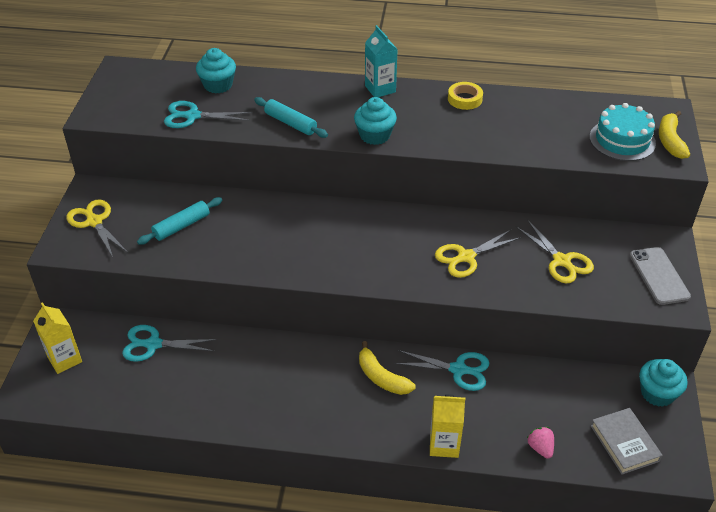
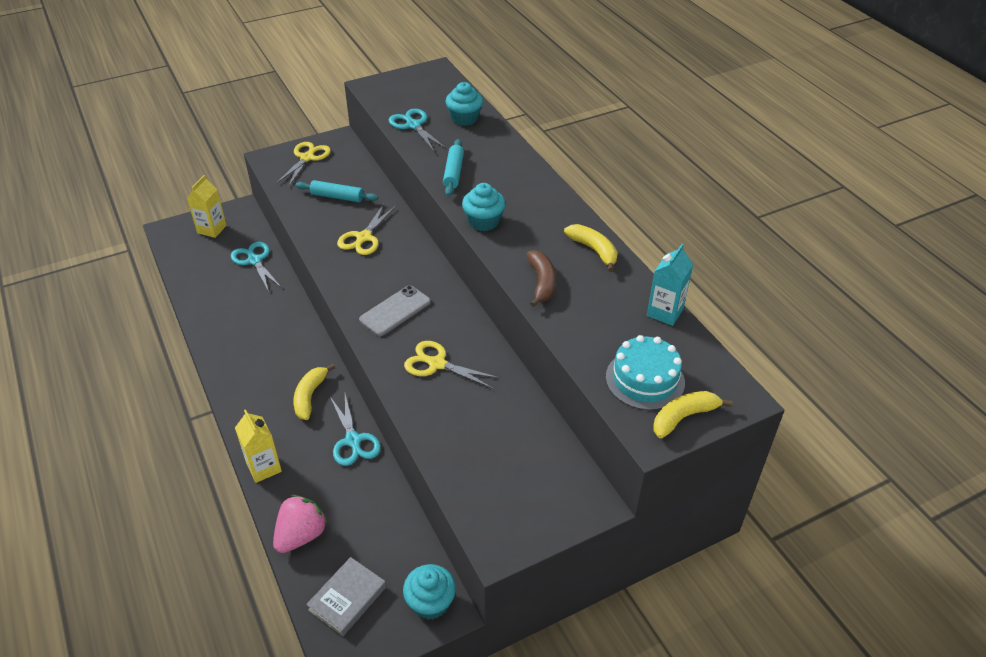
camera: 55 degrees right, 0 degrees up
turquoise carton [365,25,398,97] -> turquoise carton moved to [647,244,693,326]
yellow tape [448,82,483,110] -> yellow banana [564,224,618,272]
yellow scissors [516,221,594,284] -> yellow scissors moved to [337,204,396,255]
pink strawberry [527,427,554,459] -> pink strawberry [273,495,328,553], size x1.80
grey phone [630,247,691,305] -> grey phone moved to [359,285,431,336]
none -> brown banana [526,250,556,307]

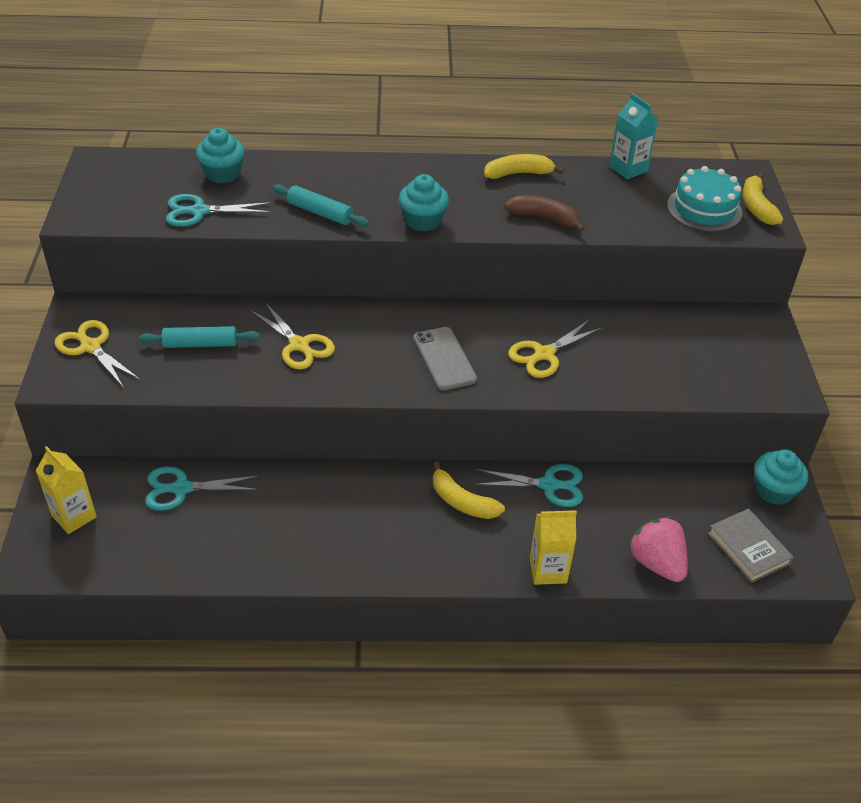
camera: 65 degrees left, 0 degrees up
turquoise rolling pin [296,180,378,202] -> turquoise rolling pin turned 45 degrees clockwise [139,326,260,348]

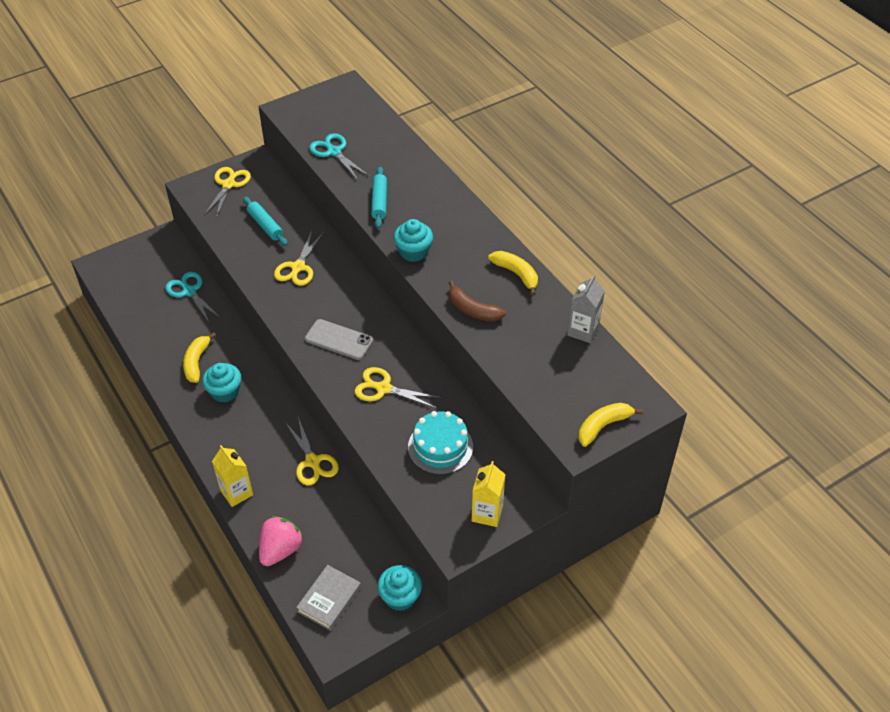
camera: 60 degrees right, 5 degrees up
yellow carton [36,446,97,534] -> yellow carton moved to [472,461,506,527]
turquoise cupcake [196,128,245,183] -> turquoise cupcake moved to [202,363,241,403]
grey phone [413,327,477,390] -> grey phone turned 75 degrees clockwise [305,319,373,360]
yellow banana [433,462,505,519] -> yellow banana moved to [183,332,216,383]
turquoise scissors [474,464,583,507] -> yellow scissors [285,417,339,485]
brown banana [504,195,585,232] -> brown banana turned 135 degrees clockwise [449,280,506,322]
turquoise carton [609,93,658,179] -> grey carton [567,275,605,343]
turquoise cake [667,166,742,232] -> turquoise cake moved to [408,411,473,474]

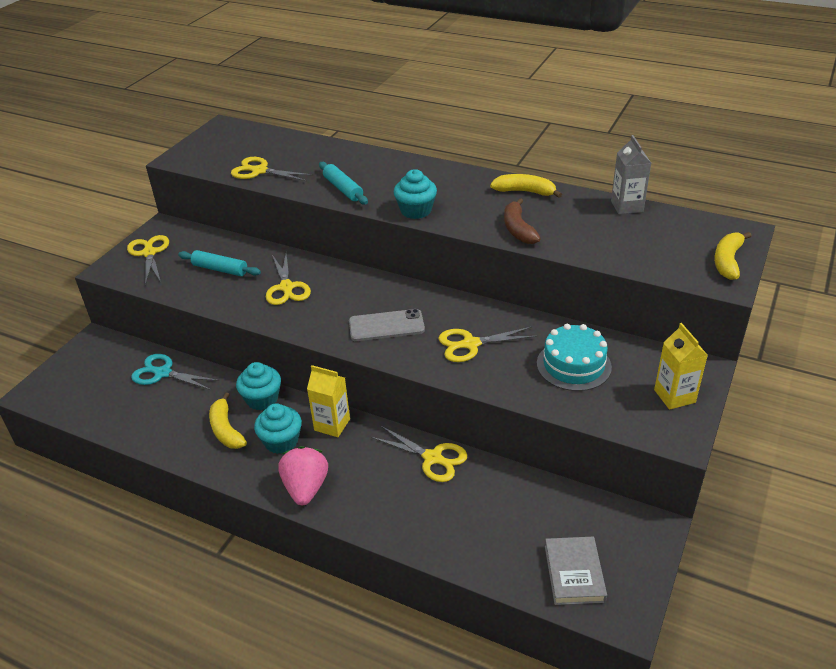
camera: 30 degrees left, 10 degrees down
yellow carton [212,445,253,507] -> yellow carton moved to [307,365,350,437]
pink strawberry [259,516,304,566] -> pink strawberry moved to [278,446,328,505]
turquoise scissors [309,133,369,180] -> yellow scissors [231,157,314,181]
turquoise cupcake [377,565,422,611] -> turquoise cupcake moved to [236,362,281,410]
brown banana [449,280,506,322] -> brown banana turned 75 degrees clockwise [504,198,541,244]

